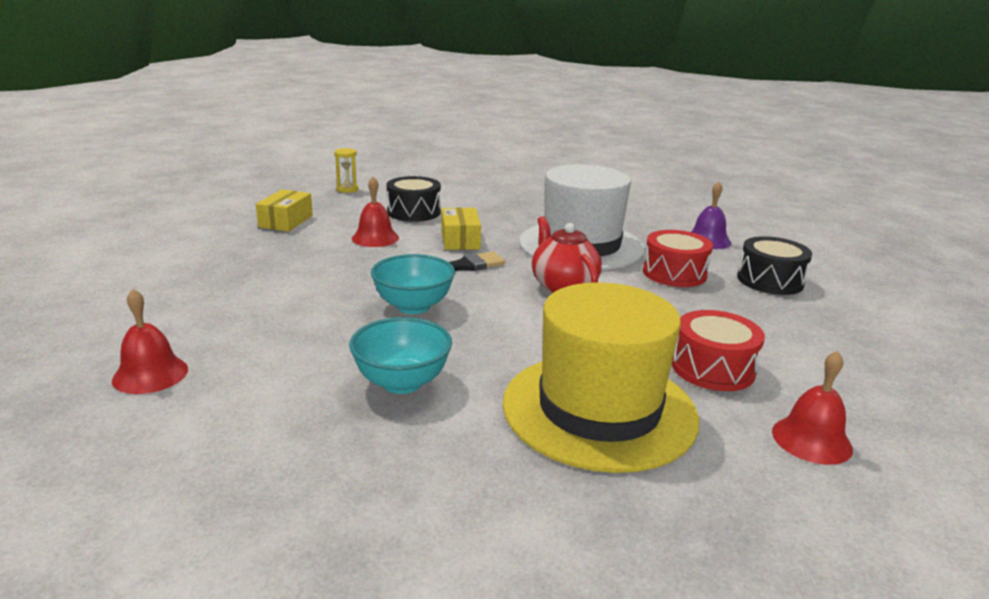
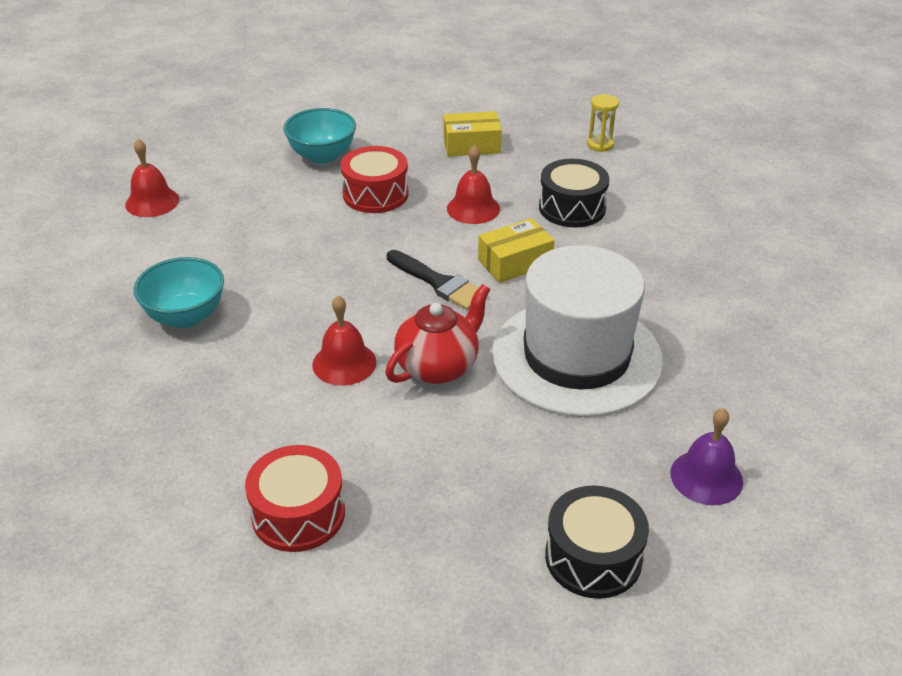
camera: 70 degrees right, 15 degrees up
turquoise bowl [371,254,455,314] -> turquoise bowl moved to [283,108,356,164]
yellow hat [502,282,700,473] -> none
red drum [643,230,713,287] -> red drum moved to [340,146,409,213]
red bell [772,351,853,465] -> red bell moved to [312,296,376,385]

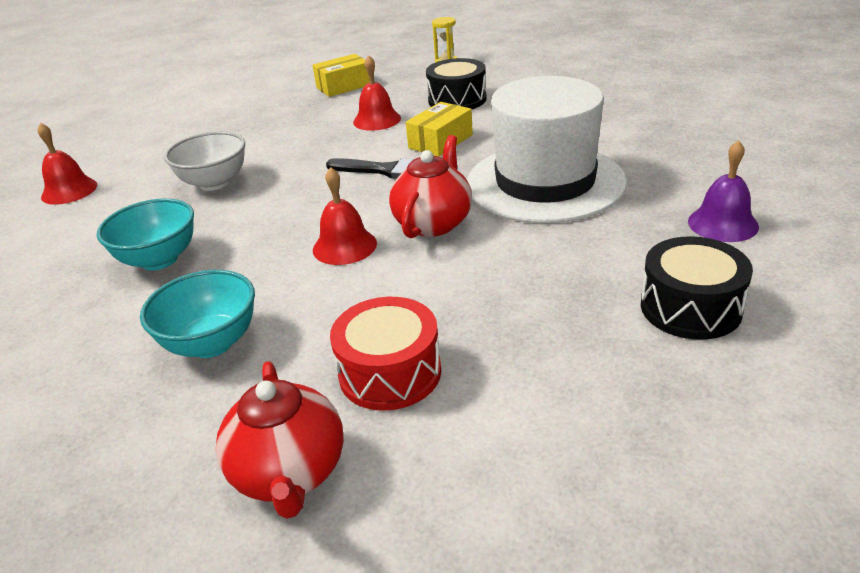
camera: 20 degrees left, 5 degrees down
turquoise bowl [283,108,356,164] -> turquoise bowl moved to [140,270,255,358]
red drum [340,146,409,213] -> none
none -> white bowl [164,132,245,191]
none -> red teapot [216,361,344,519]

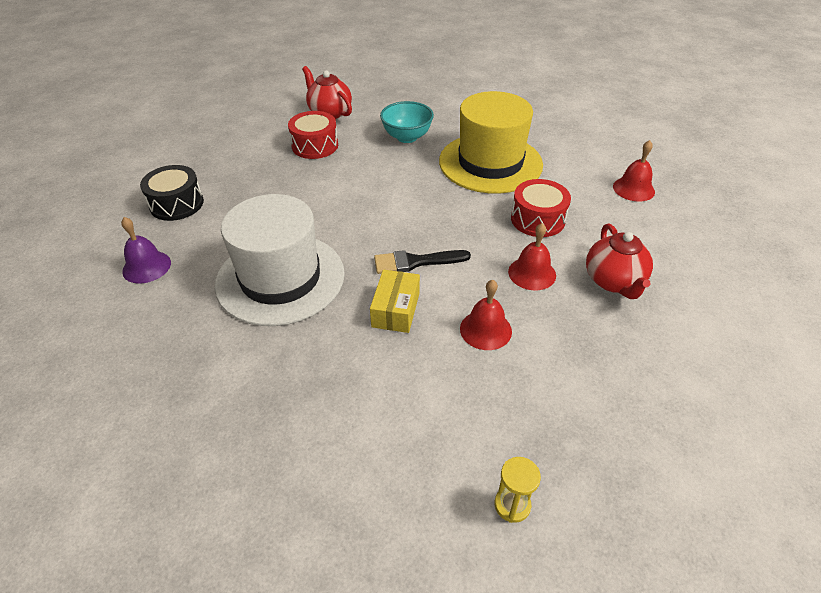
camera: 150 degrees right, 10 degrees up
turquoise bowl [97,198,194,270] -> yellow hat [439,91,543,194]
white bowl [164,132,245,191] -> red drum [511,179,571,237]
yellow box [312,54,370,97] -> none
red bell [313,167,377,265] -> red bell moved to [508,223,556,290]
red teapot [389,135,472,238] -> red teapot moved to [586,223,653,299]
black drum [426,58,487,109] -> none

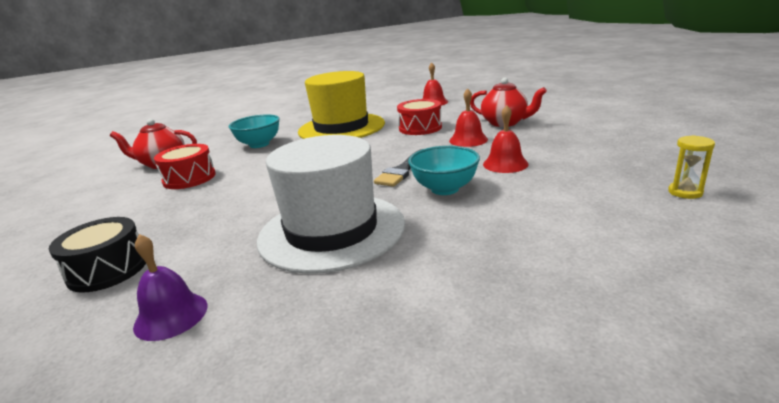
camera: 50 degrees left, 20 degrees down
yellow box [370,270,420,333] -> turquoise bowl [408,146,480,195]

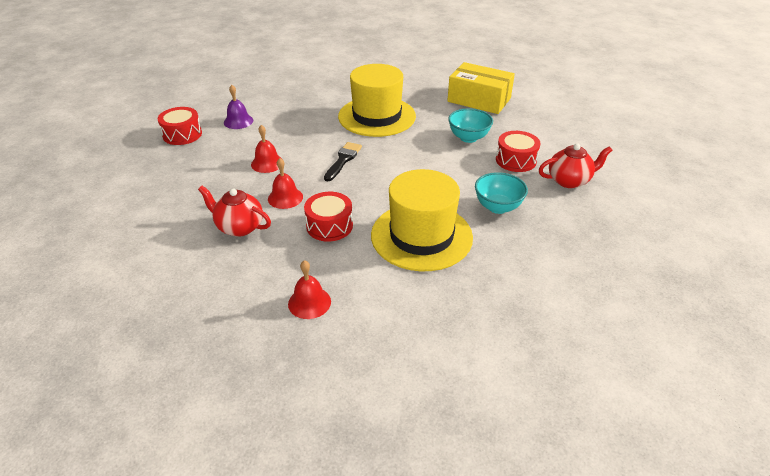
camera: 170 degrees right, 15 degrees up
black drum [49,217,146,293] -> yellow box [447,62,515,114]
purple bell [133,234,208,341] -> purple bell moved to [224,85,253,129]
white hat [257,135,405,274] -> yellow hat [338,64,416,137]
turquoise bowl [408,146,480,195] -> turquoise bowl moved to [448,108,493,143]
yellow hourglass [668,135,715,199] -> red drum [158,107,202,145]

